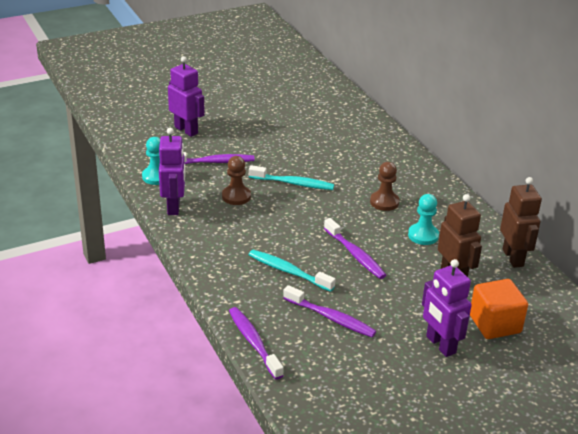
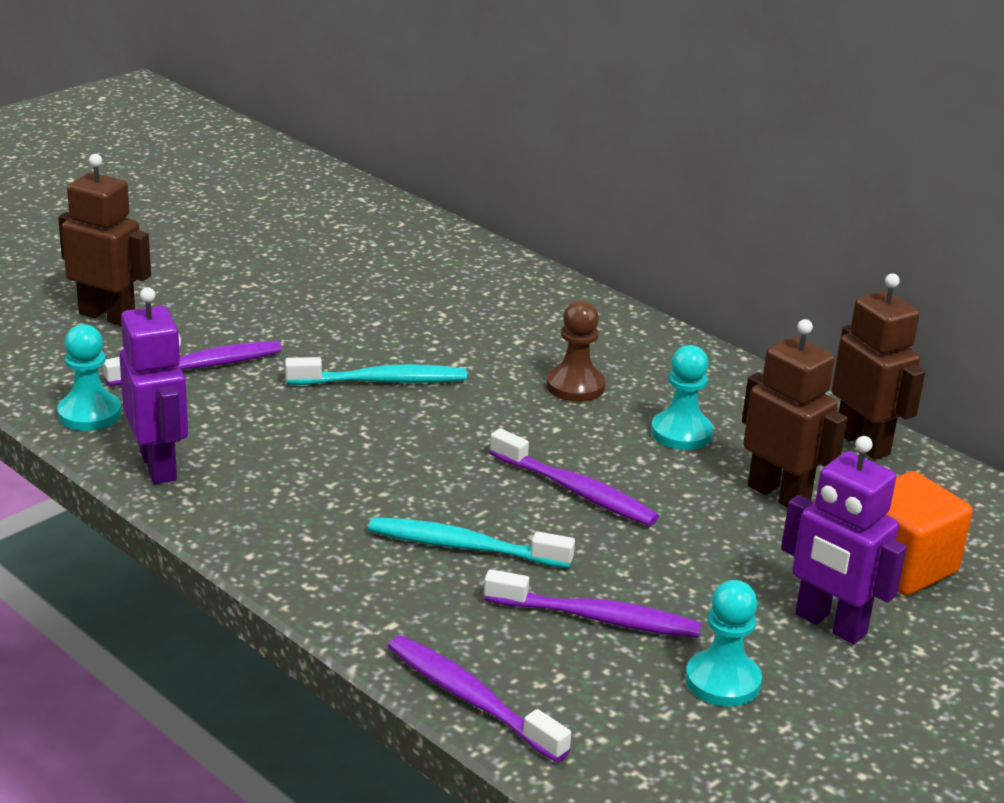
camera: 20 degrees left, 5 degrees down
purple robot [168,56,205,137] -> brown robot [58,154,151,326]
brown pawn [222,156,251,205] -> none
none -> turquoise pawn [685,580,762,706]

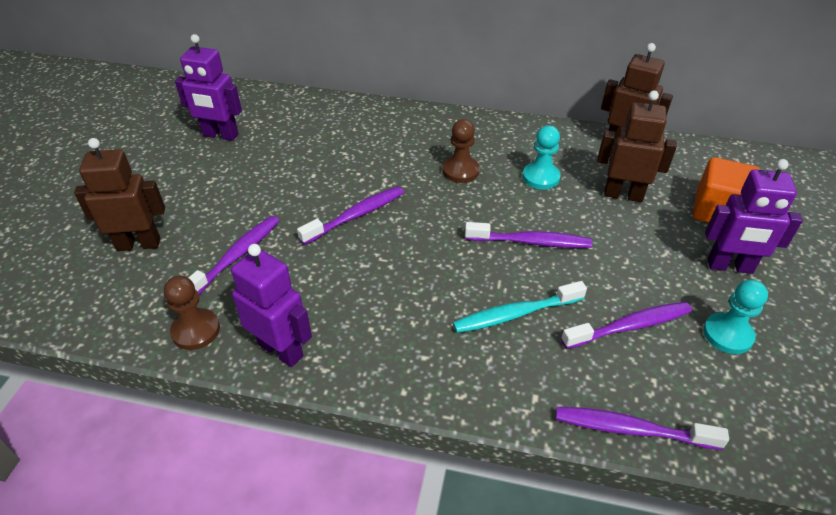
camera: 30 degrees left, 15 degrees up
turquoise pawn [57,324,122,431] -> brown pawn [164,276,220,350]
turquoise toothbrush [285,357,467,385] -> purple toothbrush [297,186,404,245]
none -> purple robot [175,34,242,141]

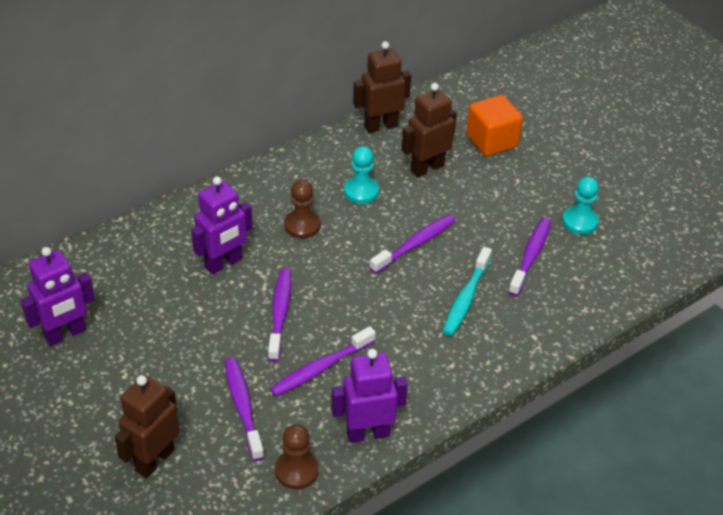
camera: 50 degrees left, 0 degrees up
purple toothbrush [556,407,729,450] -> purple toothbrush moved to [270,326,376,397]
purple robot [705,159,803,274] -> purple robot moved to [191,176,253,275]

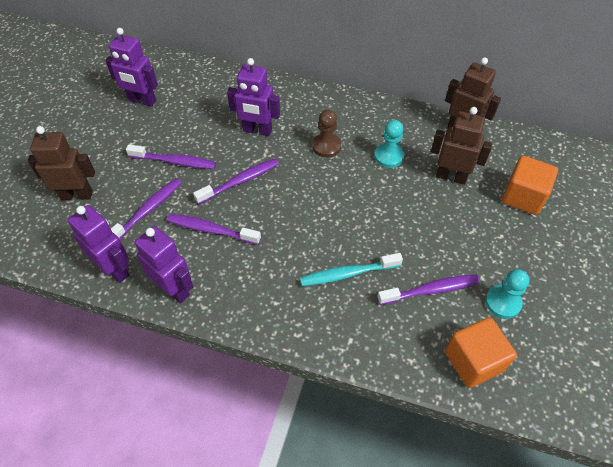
camera: 55 degrees right, 10 degrees up
brown pawn [275,424,319,490] -> purple robot [68,205,129,283]
purple toothbrush [369,214,456,274] -> purple toothbrush moved to [126,144,216,169]
none -> orange cube [445,317,517,388]

